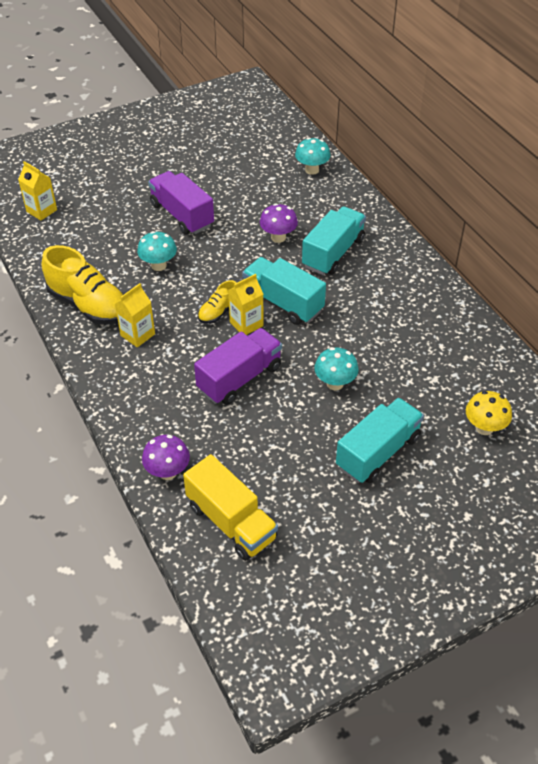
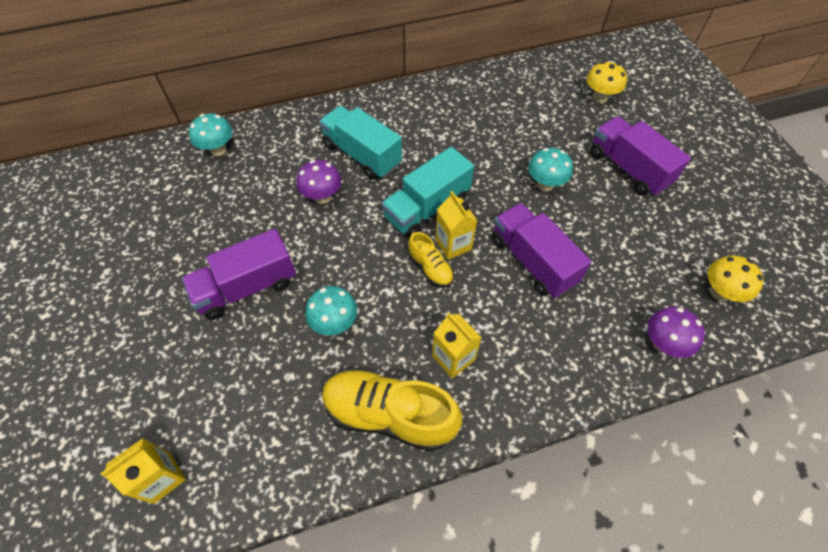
camera: 80 degrees left, 10 degrees up
yellow shoe [42,245,124,325] -> yellow shoe turned 120 degrees counterclockwise [322,369,462,452]
yellow truck [183,454,278,561] -> yellow mushroom [708,255,763,302]
turquoise truck [336,398,424,483] -> purple truck [590,116,691,196]

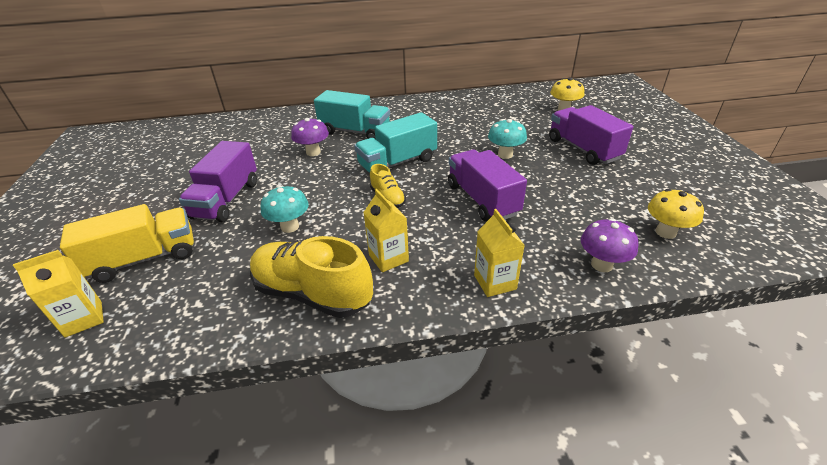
camera: 10 degrees right, 20 degrees down
purple truck [182,229,296,320] -> purple truck turned 60 degrees counterclockwise [179,141,257,222]
turquoise mushroom [189,114,233,156] -> none
turquoise truck [319,106,402,179] -> turquoise truck turned 150 degrees clockwise [314,90,390,139]
yellow carton [435,191,477,260] -> yellow carton moved to [474,209,525,297]
none -> yellow truck [60,204,194,283]

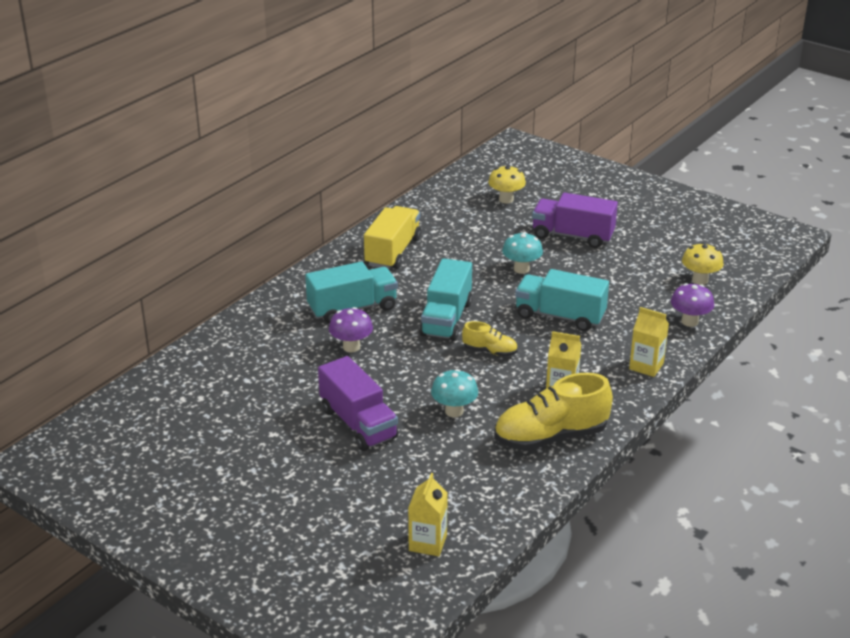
camera: 45 degrees left, 5 degrees down
yellow truck [60,204,194,283] -> yellow truck moved to [364,206,421,269]
purple truck [448,150,527,221] -> turquoise truck [515,269,609,331]

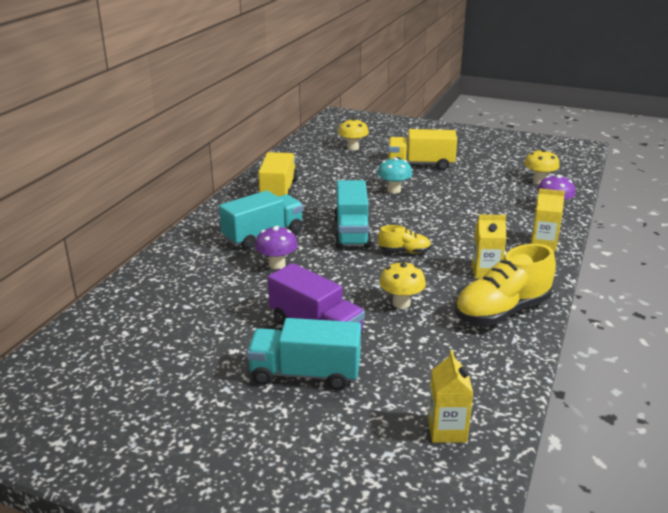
camera: 15 degrees left, 5 degrees down
turquoise mushroom [431,369,478,417] -> yellow mushroom [379,261,426,309]
turquoise truck [515,269,609,331] -> turquoise truck moved to [247,318,361,390]
purple truck [532,193,618,248] -> yellow truck [388,129,457,170]

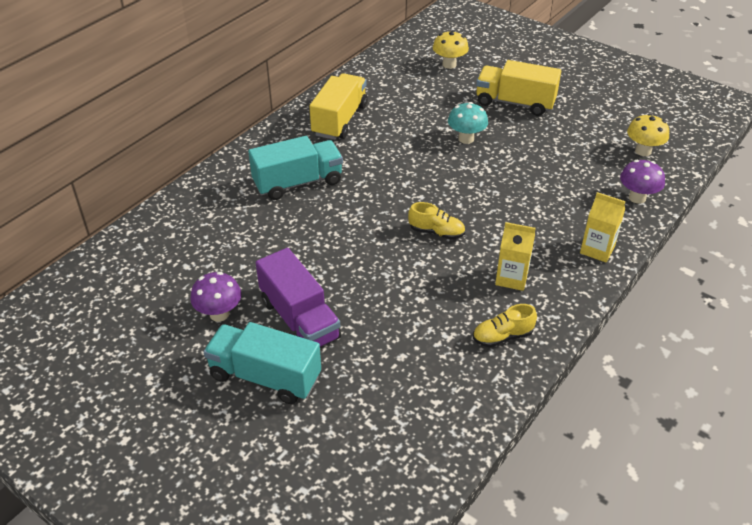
camera: 15 degrees right, 15 degrees up
purple mushroom [255,226,298,269] -> purple mushroom moved to [190,272,241,322]
turquoise truck [334,180,371,248] -> none
yellow mushroom [379,261,426,309] -> none
yellow carton [428,350,473,443] -> none
yellow shoe [455,244,556,325] -> yellow shoe [473,304,537,347], size x0.51

